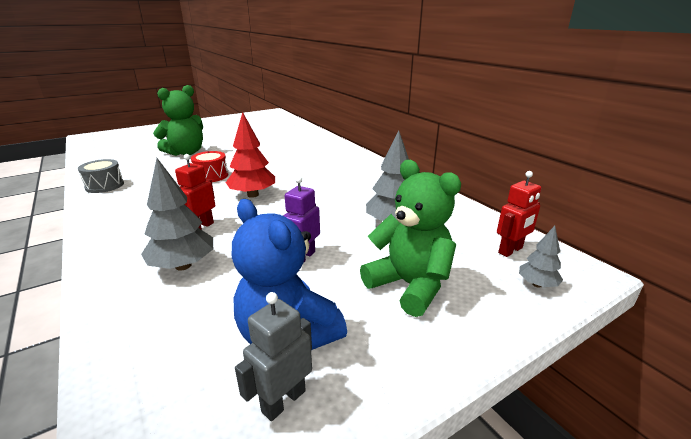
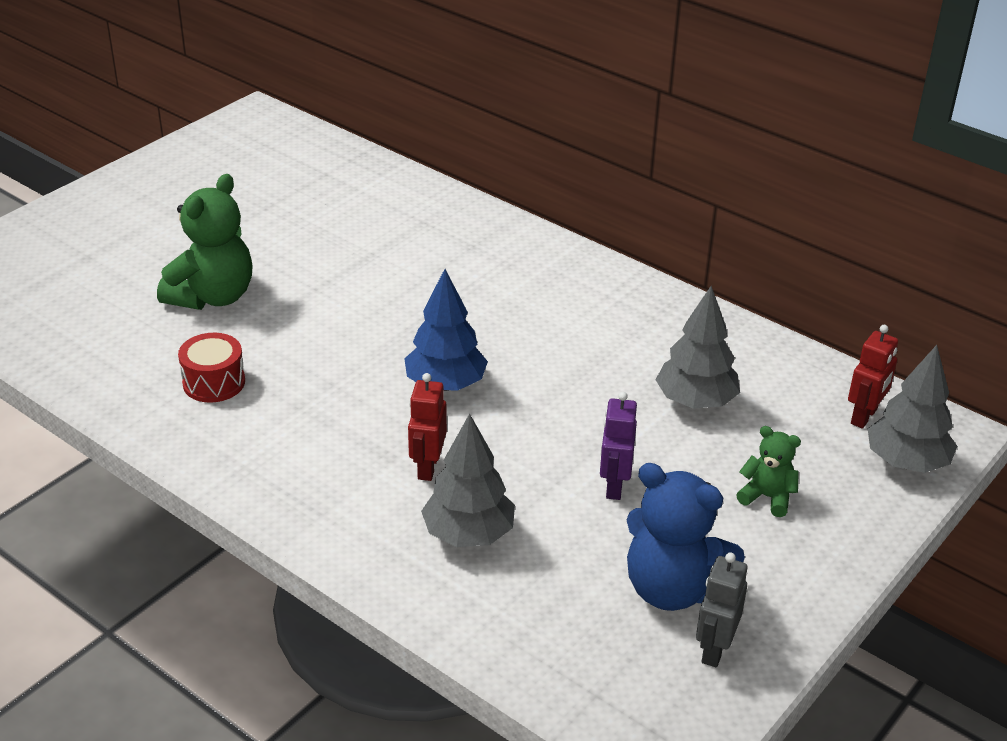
camera: 20 degrees left, 10 degrees up
grey drum [78,159,124,193] -> none
red drum [191,151,228,182] -> red drum moved to [178,333,245,403]
red tree [226,112,275,198] -> blue tree [404,269,488,391]
green teddy bear [360,160,461,317] -> green teddy bear [736,426,801,517], size x0.52
grey tree [519,226,563,288] -> grey tree [868,345,957,473], size x1.79

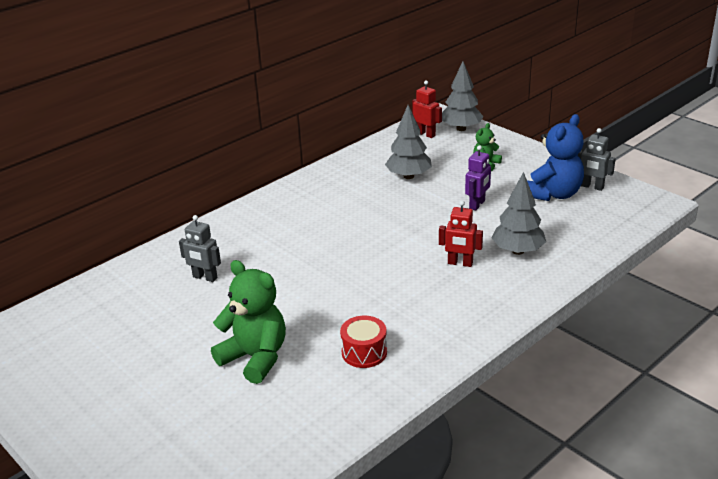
camera: 80 degrees left, 5 degrees down
blue tree [404,269,488,391] -> none
purple robot [600,392,637,500] -> purple robot turned 75 degrees counterclockwise [465,145,491,210]
none -> grey robot [179,215,221,282]

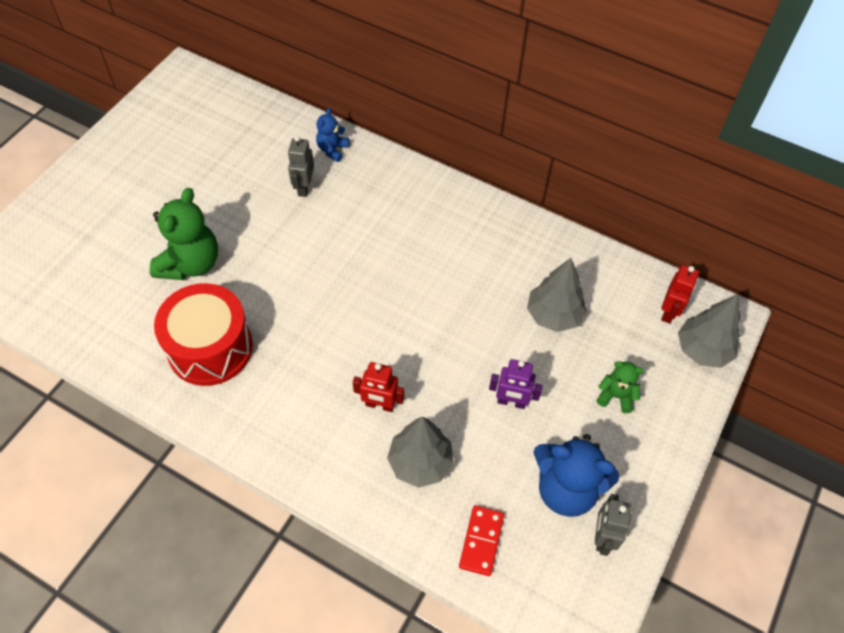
camera: 70 degrees right, 25 degrees up
red drum [340,316,387,368] -> red drum [154,283,253,386], size x1.87
red robot [439,200,483,267] -> red robot turned 75 degrees counterclockwise [353,362,404,412]
none -> blue teddy bear [316,108,350,162]
none -> red domino [459,505,504,576]

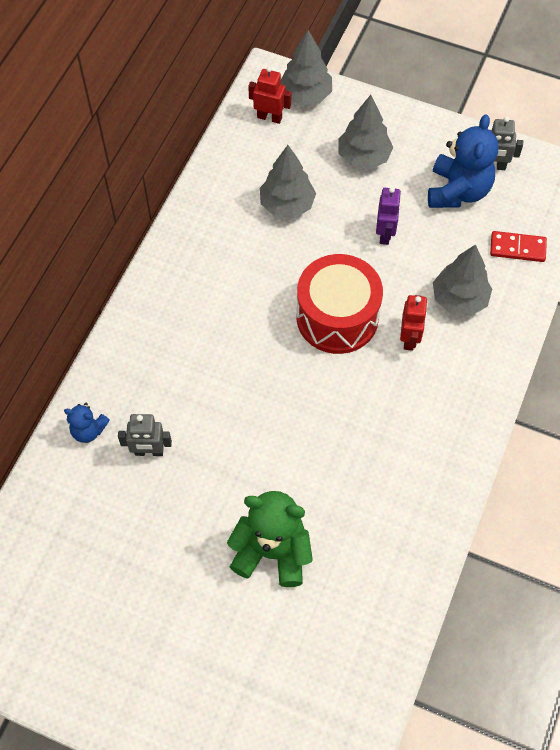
camera: 95 degrees left, 5 degrees up
red drum [154,283,253,386] -> red drum moved to [297,254,383,354]
green teddy bear [596,361,644,413] -> grey tree [338,95,393,169]

